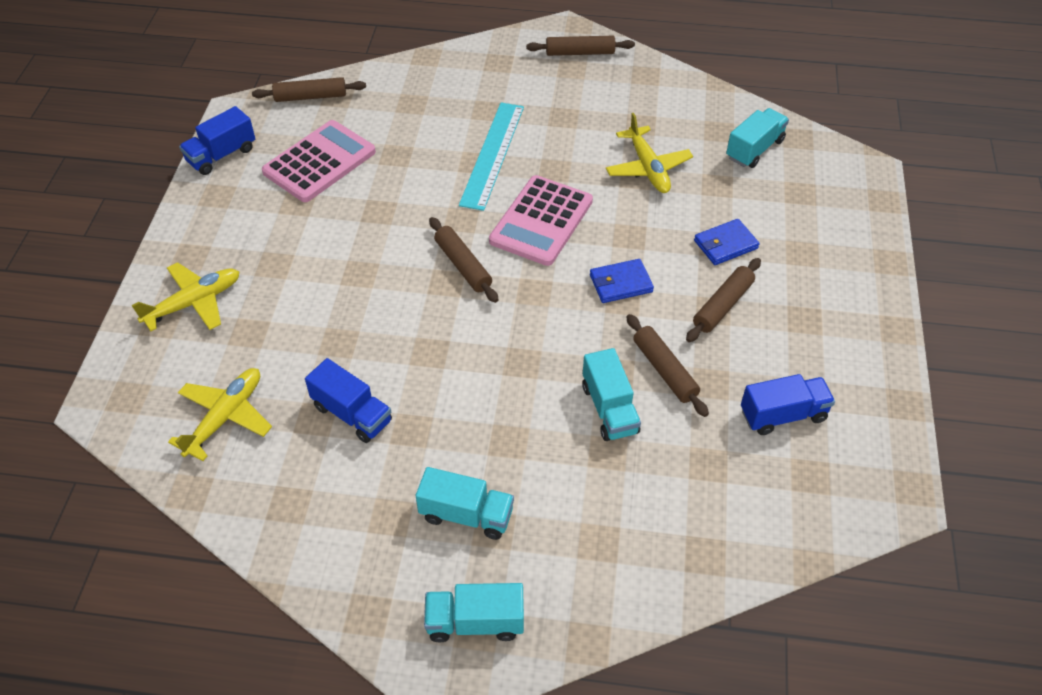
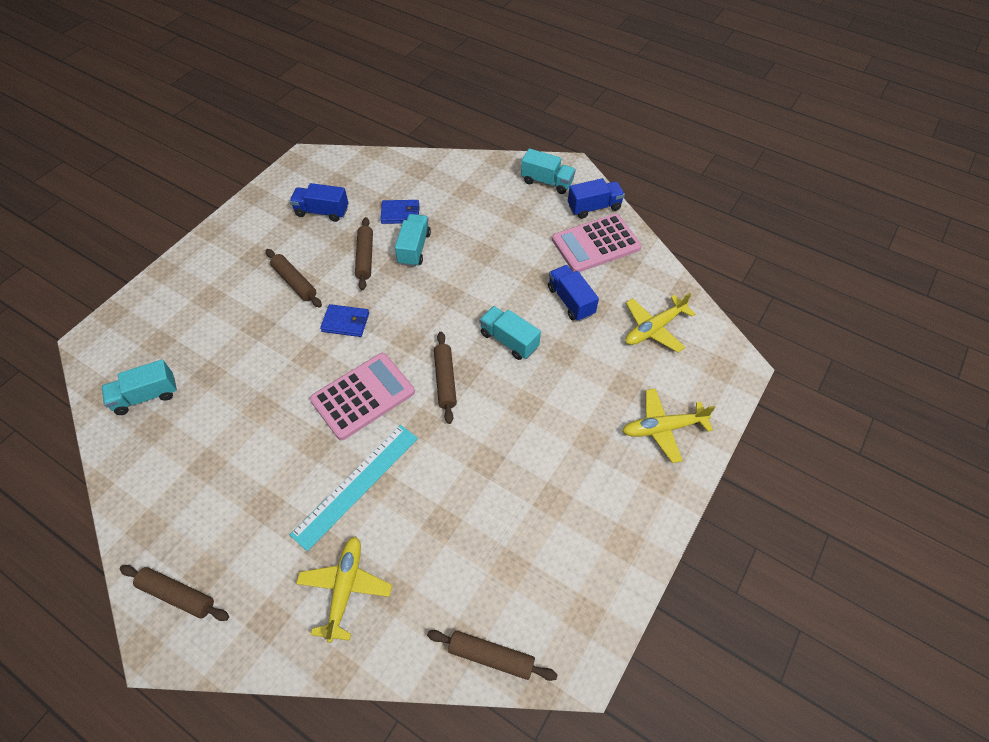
camera: 155 degrees left, 5 degrees up
blue truck [179,106,255,175] -> blue truck moved to [568,178,625,219]
pink calculator [262,120,376,202] -> pink calculator moved to [552,214,642,272]
turquoise truck [416,467,514,540] -> turquoise truck moved to [479,306,541,360]
yellow plane [606,113,693,193] -> yellow plane moved to [296,536,392,643]
brown rolling pin [686,258,761,342] -> brown rolling pin turned 75 degrees clockwise [266,249,322,307]
blue wallet [694,219,760,265] -> blue wallet moved to [380,200,420,224]

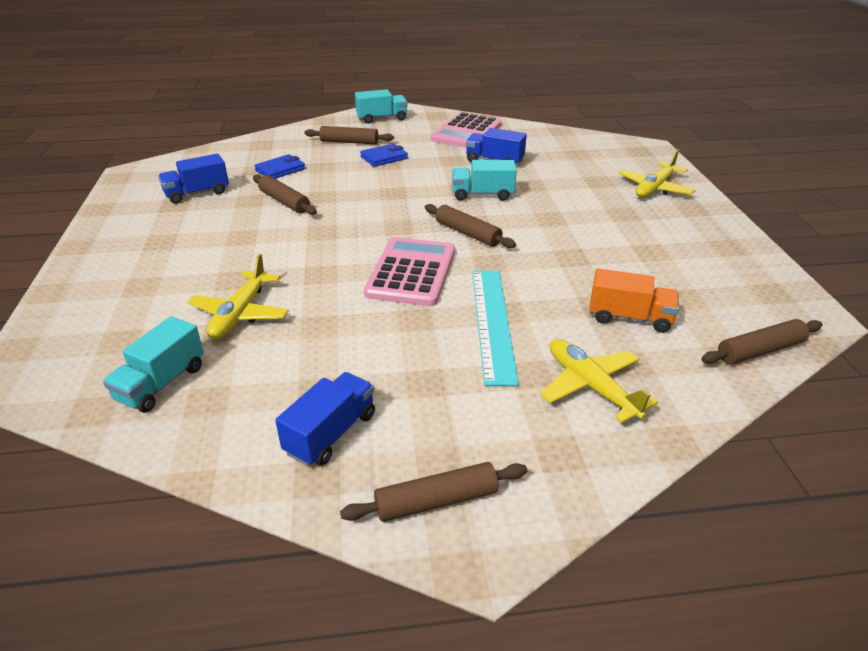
camera: 40 degrees left, 20 degrees down
brown rolling pin [266,249,322,307] -> brown rolling pin moved to [304,126,394,144]
blue wallet [320,304,369,337] -> blue wallet moved to [360,143,408,167]
turquoise truck [395,214,431,267] -> none
blue truck [568,178,625,219] -> blue truck moved to [275,372,375,466]
yellow plane [625,292,696,352] -> yellow plane moved to [187,254,289,339]
none -> orange truck [589,269,679,333]

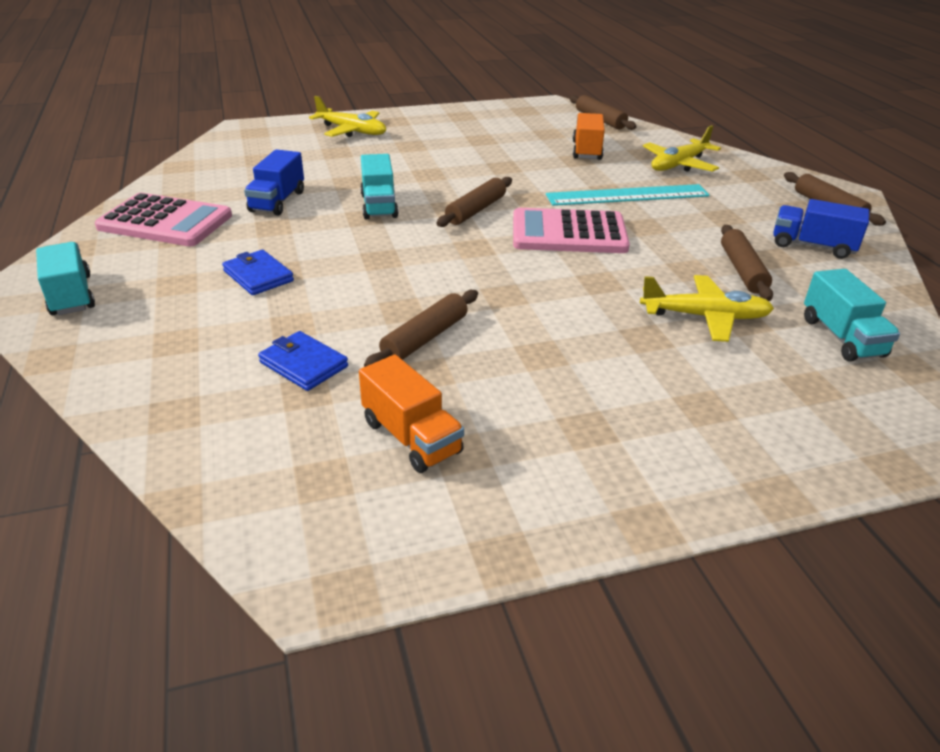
camera: 100 degrees left, 0 degrees up
turquoise truck [103,316,204,413] -> turquoise truck turned 60 degrees clockwise [804,269,900,362]
blue truck [158,154,229,204] -> orange truck [359,355,464,473]
brown rolling pin [304,126,394,144] -> brown rolling pin moved to [721,225,773,301]

